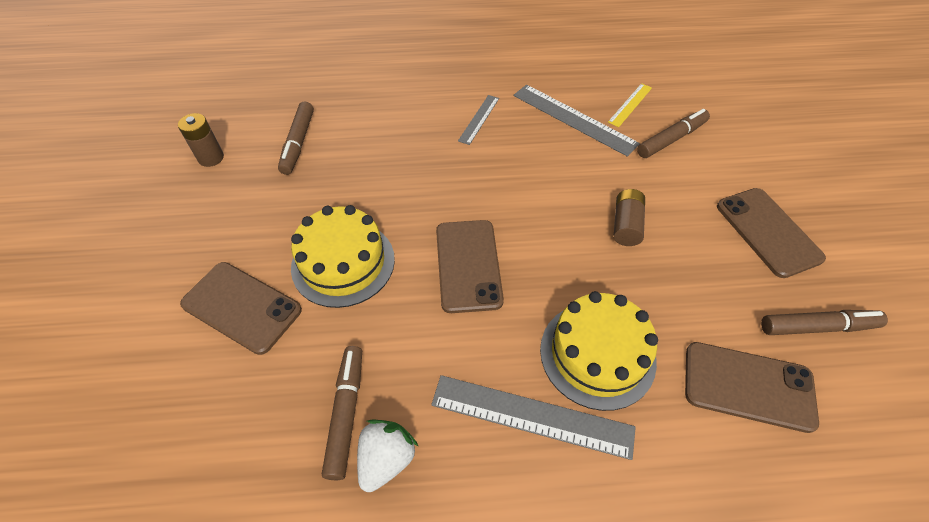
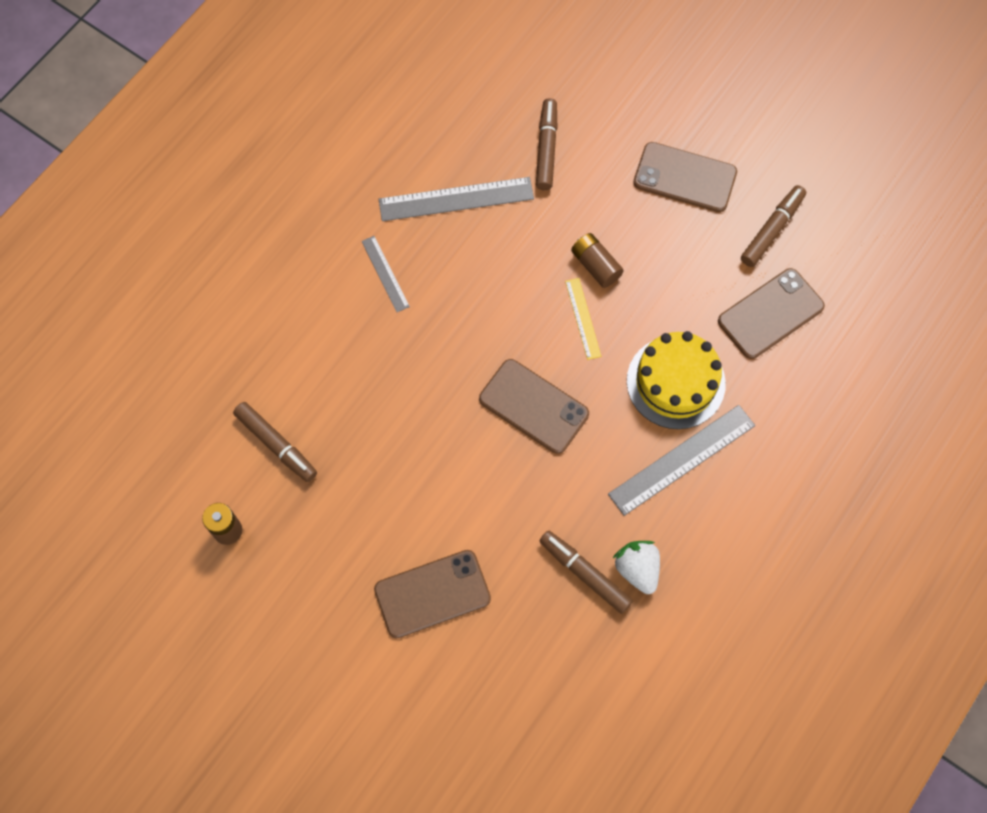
camera: 50 degrees left, 15 degrees up
yellow cake [291,205,395,308] -> none
yellow ruler [608,83,652,127] -> yellow ruler moved to [565,278,602,360]

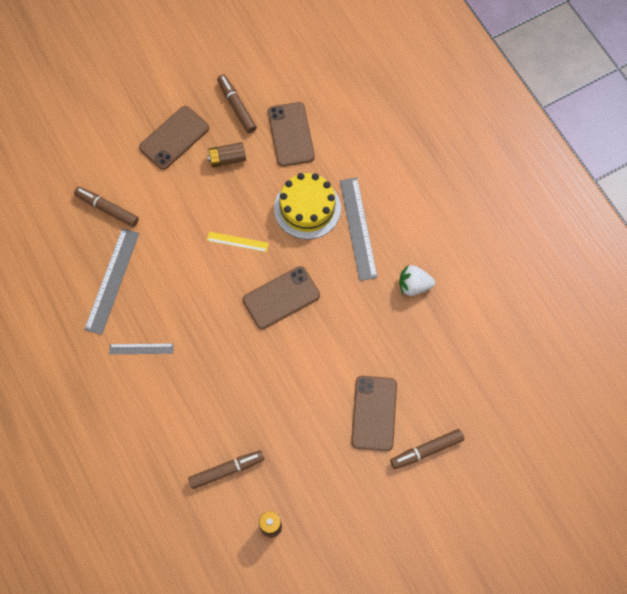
camera: 65 degrees left, 0 degrees up
brown marker [539,530,633,614] -> brown marker moved to [390,429,464,469]
brown battery [571,233,624,288] -> brown battery moved to [207,142,246,167]

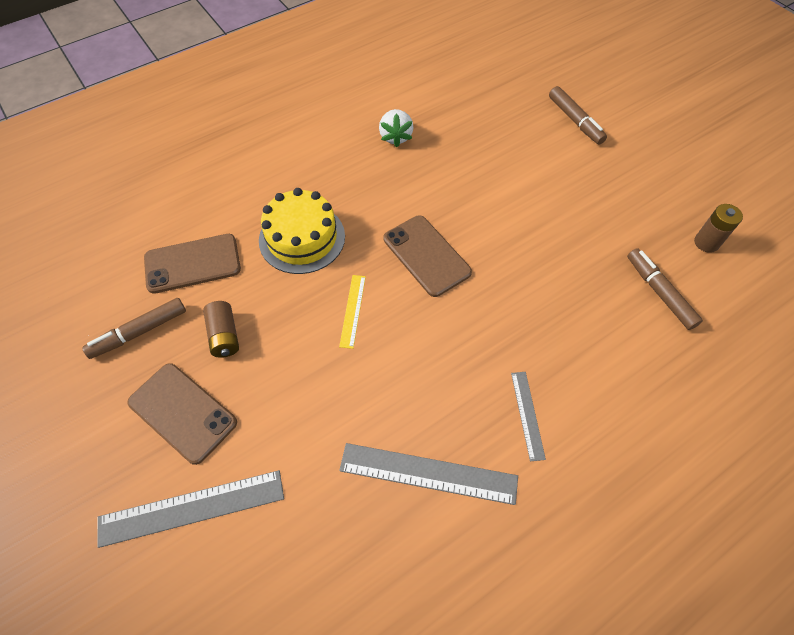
camera: 95 degrees left, 10 degrees down
brown marker [74,187,139,227] -> none
grey ruler [340,178,378,281] -> grey ruler moved to [97,470,284,548]
brown phone [351,376,397,451] -> none

